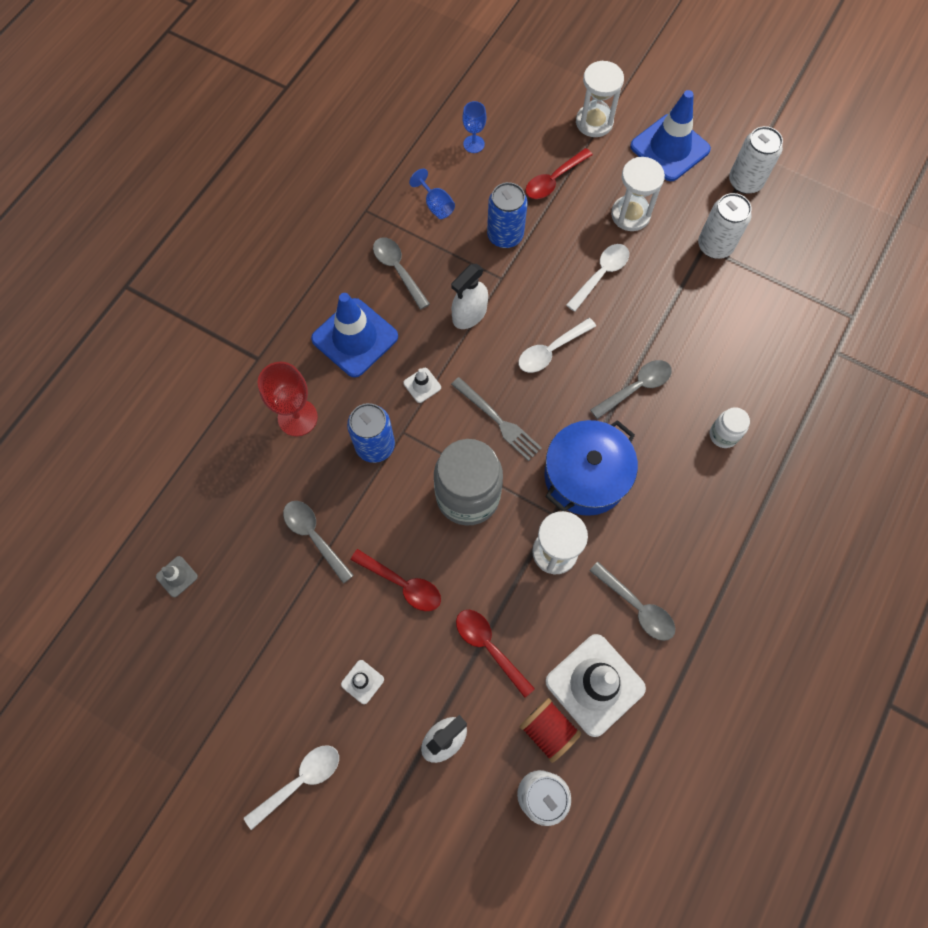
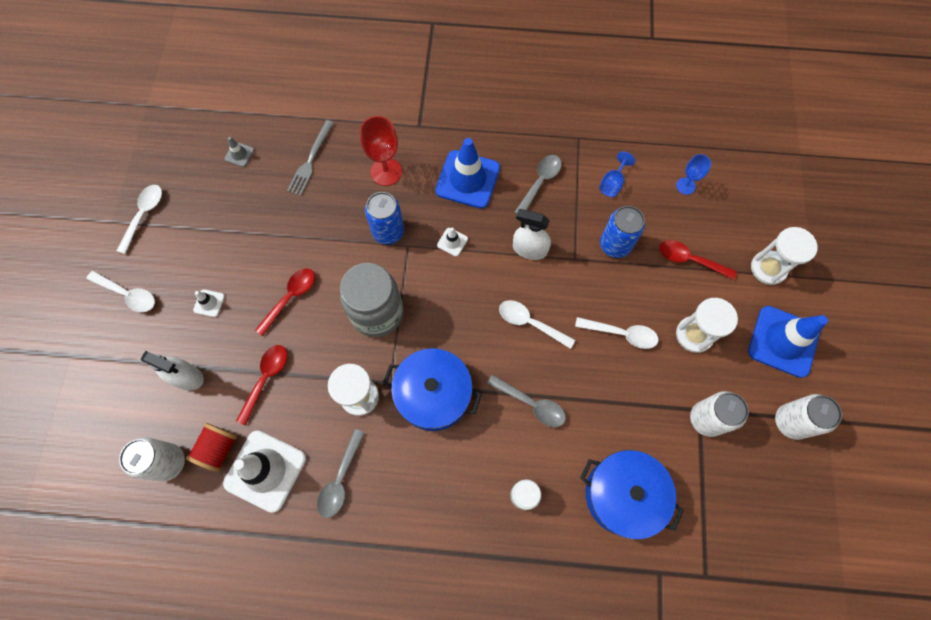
camera: 65 degrees right, 0 degrees up
grey spoon [283,501,354,584] -> none
red spoon [350,549,441,611] -> red spoon turned 150 degrees counterclockwise [255,268,315,336]
grey fork [451,377,542,461] -> grey fork moved to [287,120,334,196]
none -> white spoon [117,185,162,254]
none -> blue pot [580,450,684,540]

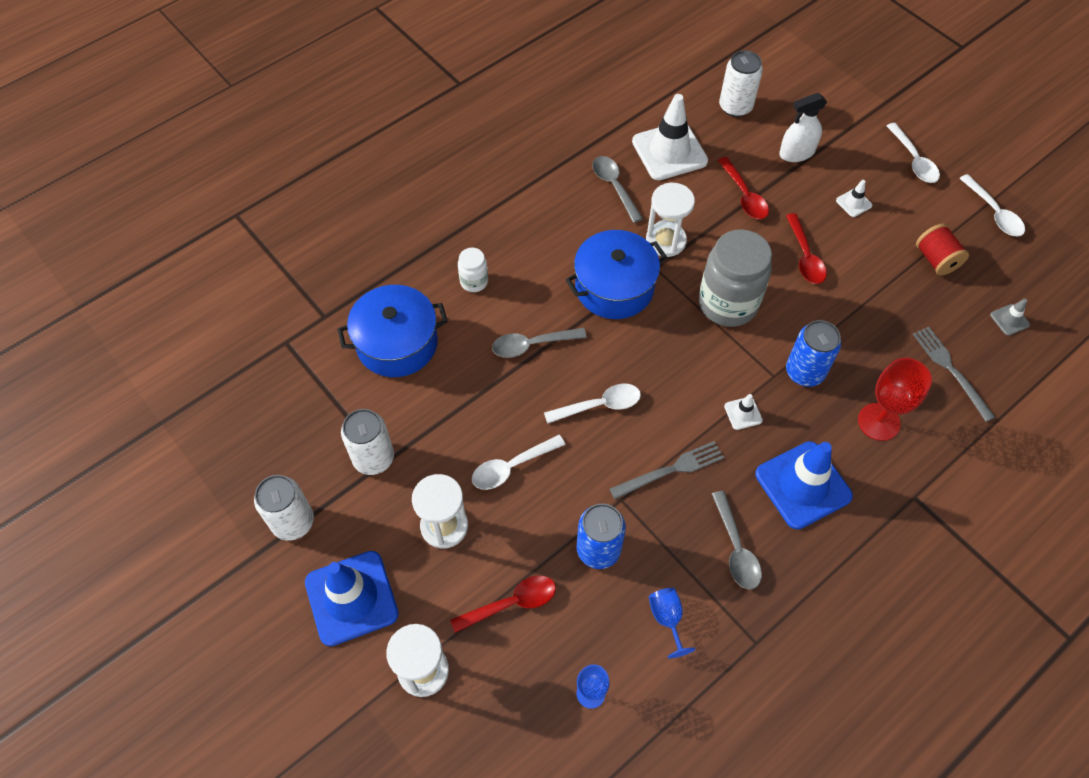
camera: 135 degrees right, 10 degrees down
white spoon [86,271,155,312] -> white spoon turned 90 degrees counterclockwise [887,123,940,183]
red spool [186,423,237,472] -> red spool moved to [916,223,969,276]
white spray bottle [513,209,551,260] -> grey fork [610,441,724,499]

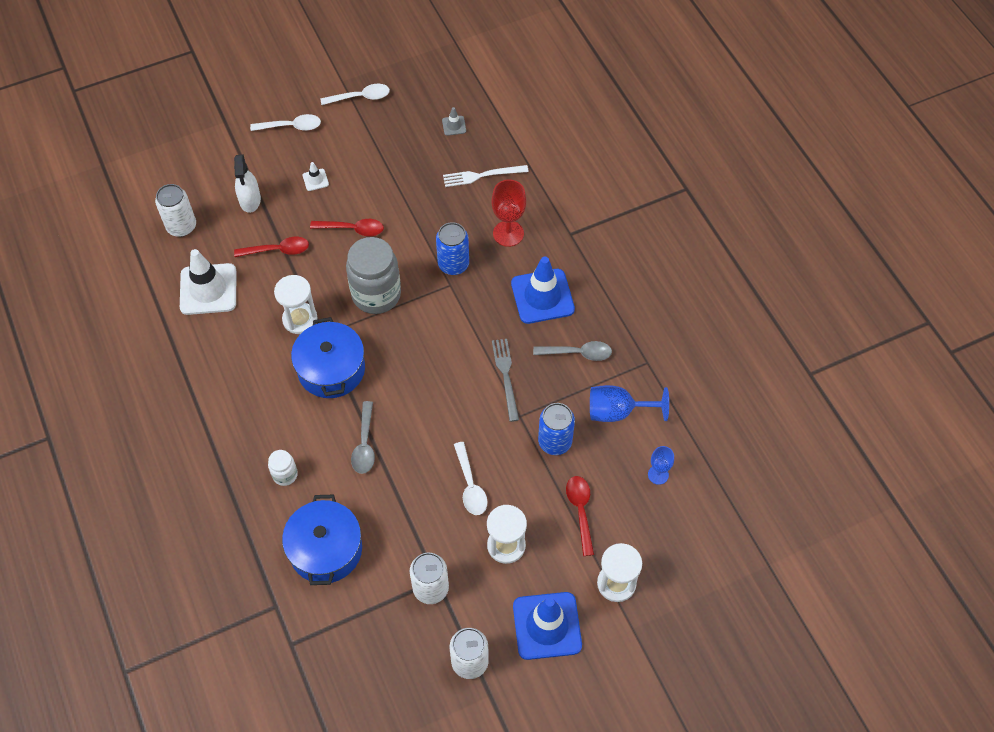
camera: 75 degrees left, 0 degrees up
white spoon [544,384,641,424] -> none
grey spoon [592,156,643,223] -> none
blue goblet [649,588,696,659] -> blue goblet [590,385,669,422], size x1.65
white traffic cone [724,394,763,430] -> none
grey fork [913,327,995,422] -> white fork [443,165,529,187]
red spool [916,223,969,276] -> none

